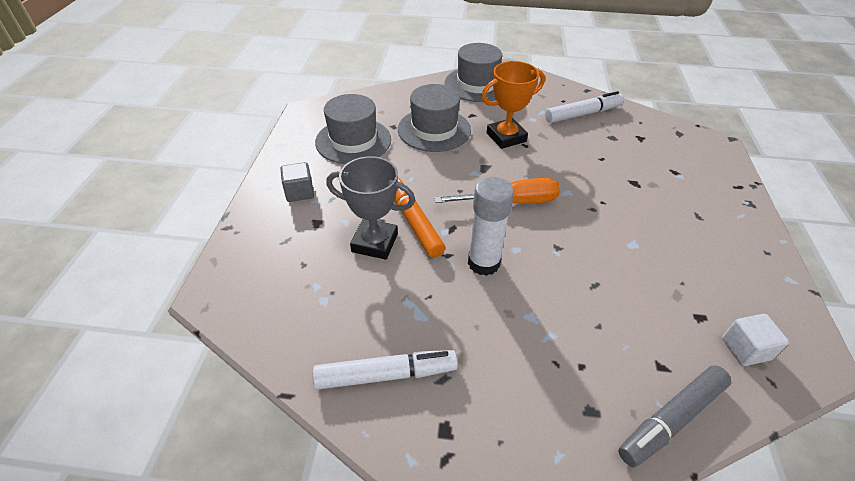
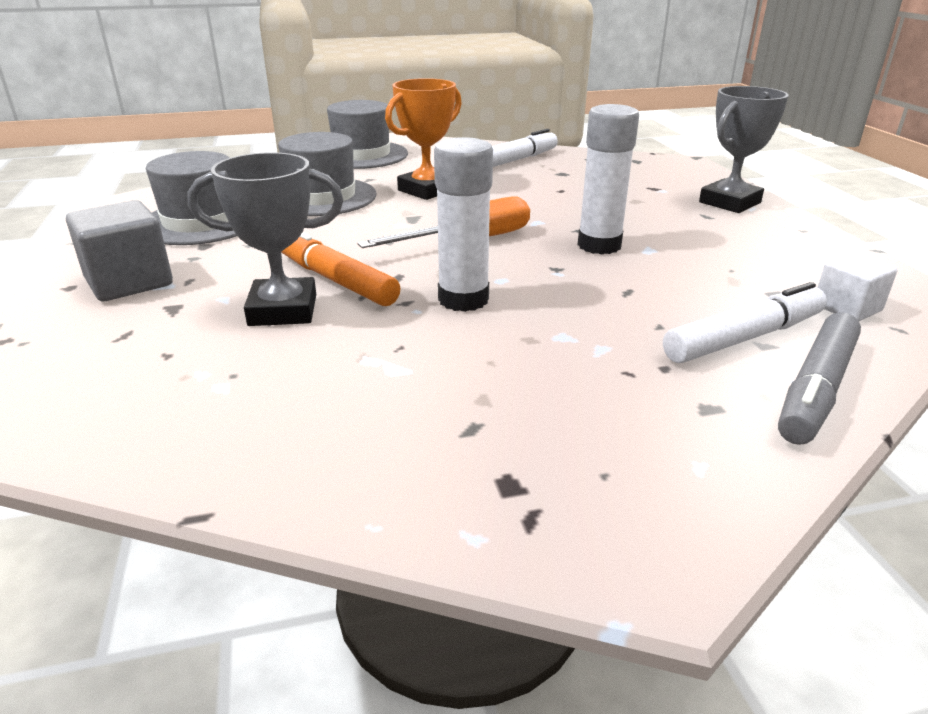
camera: 20 degrees left, 15 degrees down
grey cube [280,162,314,202] -> grey cube [66,200,173,301], size x1.56
white marker [313,350,458,390] -> white marker moved to [663,282,827,363]
none -> white glue stick [578,104,639,255]
none -> grey trophy [699,86,789,213]

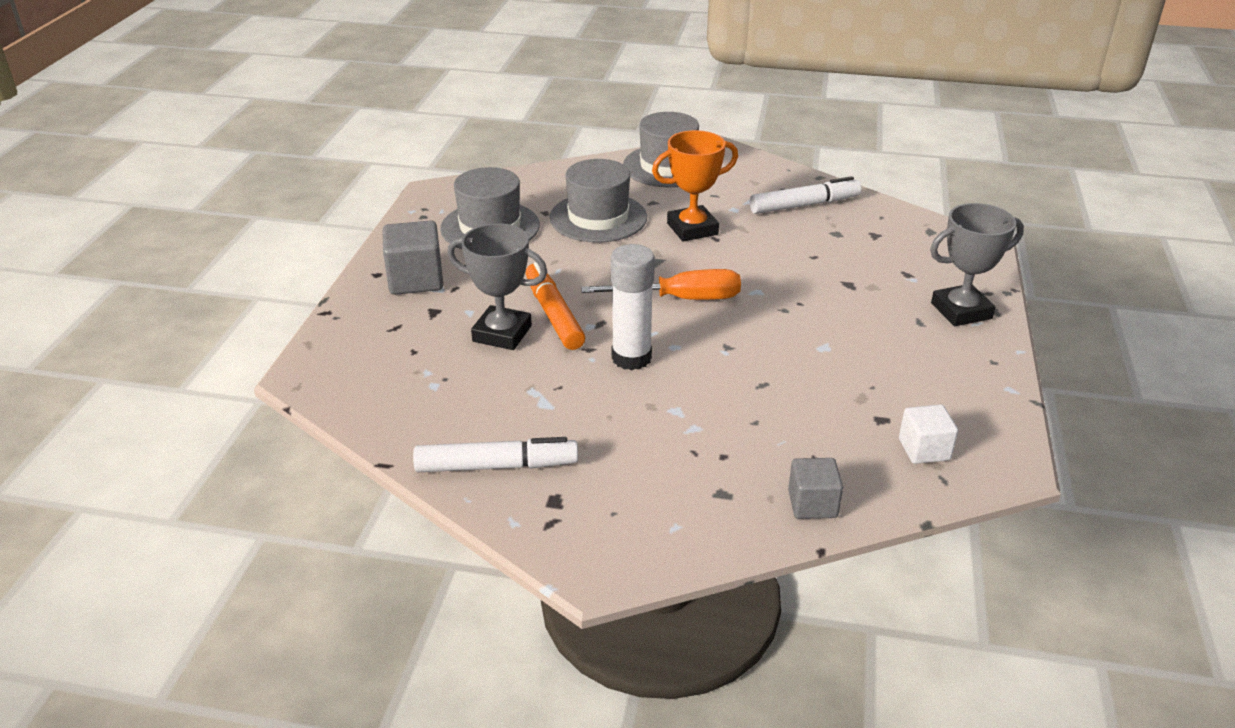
camera: 25 degrees right, 5 degrees up
white glue stick [578,104,639,255] -> none
white marker [663,282,827,363] -> white marker moved to [413,437,578,472]
grey marker [778,312,861,445] -> grey cube [788,458,843,519]

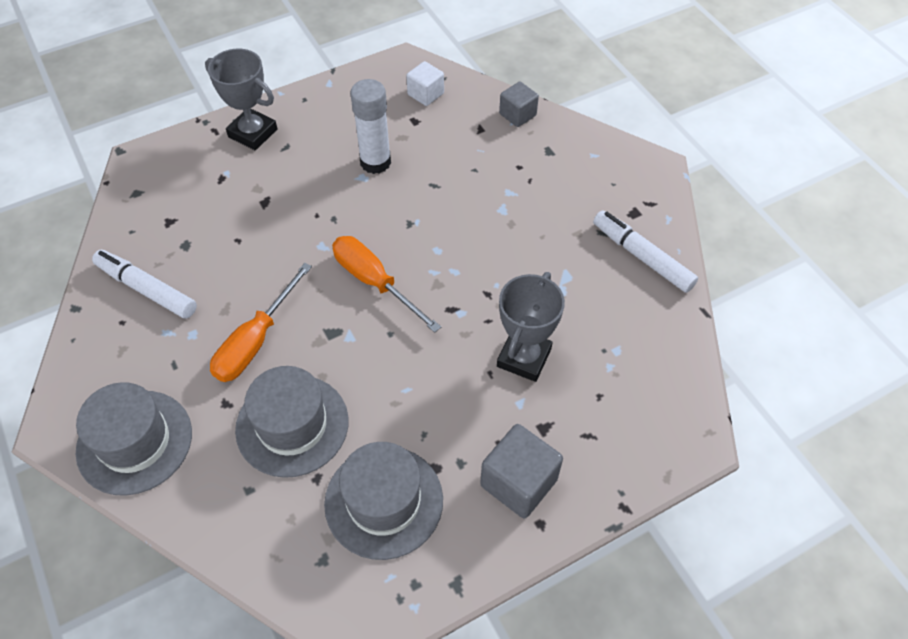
camera: 130 degrees left, 20 degrees up
grey trophy [448,223,547,350] -> grey trophy turned 45 degrees clockwise [497,272,565,382]
orange marker [526,262,585,350] -> none
white glue stick [611,244,655,370] -> white glue stick moved to [350,79,391,174]
orange trophy [652,130,738,242] -> orange screwdriver [210,263,312,382]

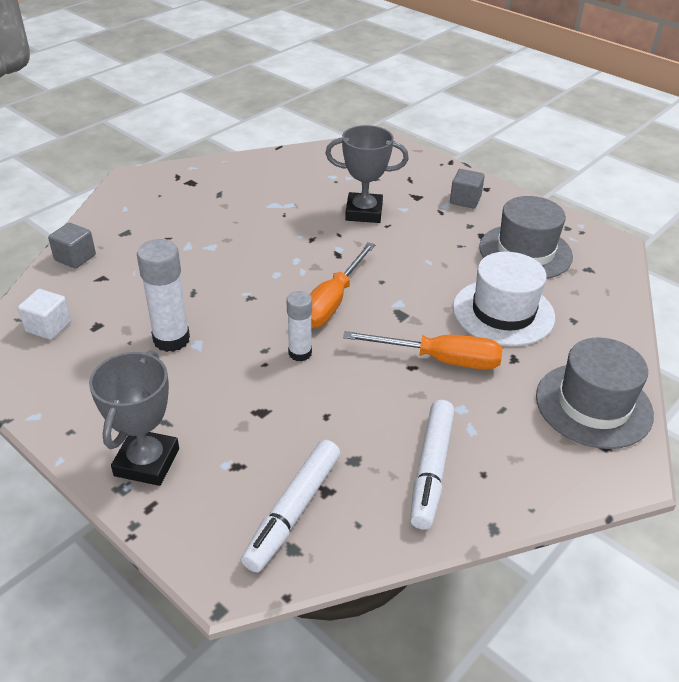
camera: 110 degrees left, 15 degrees down
grey hat [235,366,348,478] -> white hat [453,252,555,346]
grey cube [480,424,563,519] -> grey cube [450,169,485,208], size x0.64
white marker [593,210,698,293] -> white marker moved to [241,440,340,572]
none -> white glue stick [286,291,312,362]

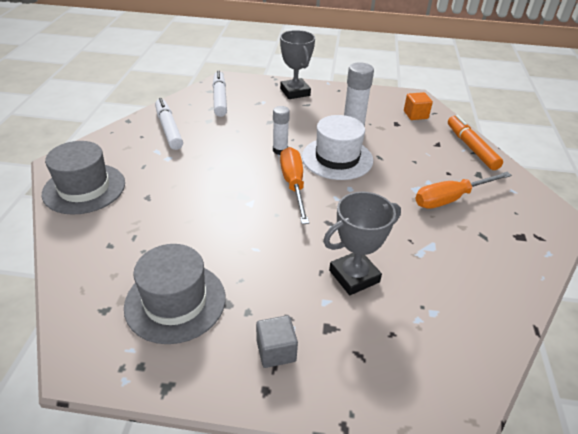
camera: 145 degrees right, 0 degrees up
white cube [18,289,71,340] -> orange cube [404,92,433,120]
grey cube [48,223,96,269] -> orange marker [448,115,503,170]
orange screwdriver [343,331,503,370] -> orange screwdriver moved to [415,172,512,209]
white hat [453,252,555,346] -> white hat moved to [302,115,373,180]

